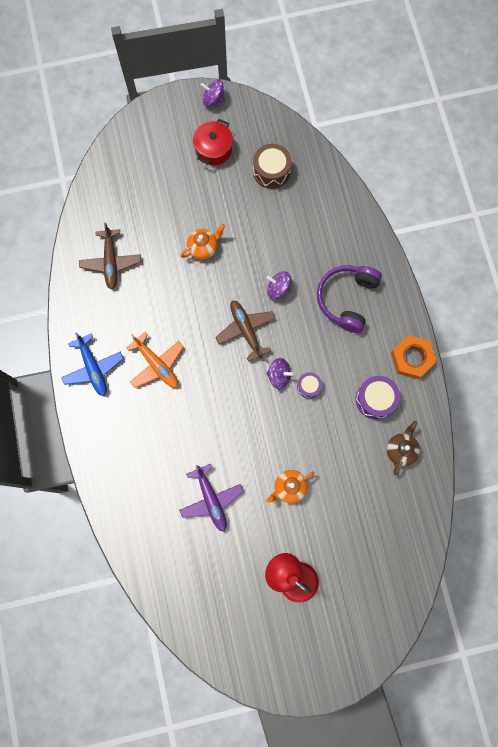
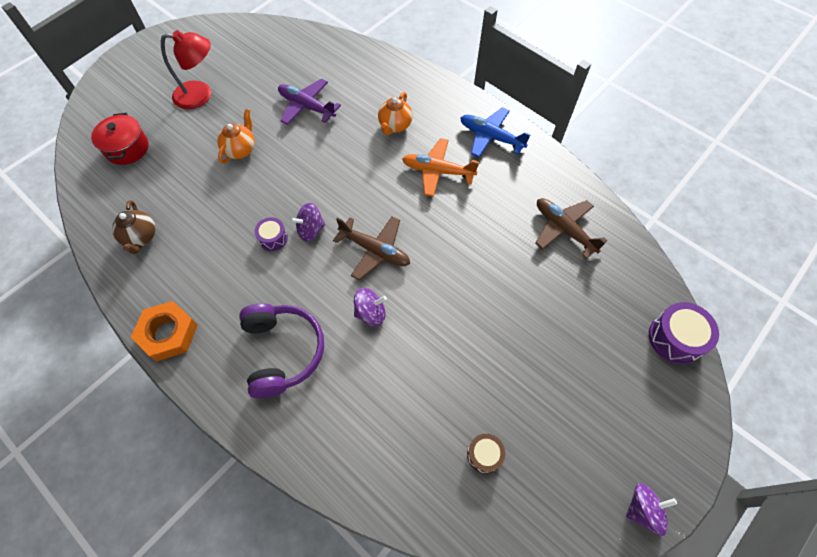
camera: 145 degrees right, 15 degrees down
orange teapot [180,224,225,260] -> orange teapot moved to [378,92,413,135]
red pot [193,119,233,165] -> red pot moved to [91,113,149,165]
brown drum [253,144,292,189] -> brown drum [467,434,505,474], size x0.60
purple drum [356,376,400,419] -> purple drum moved to [649,302,719,364]

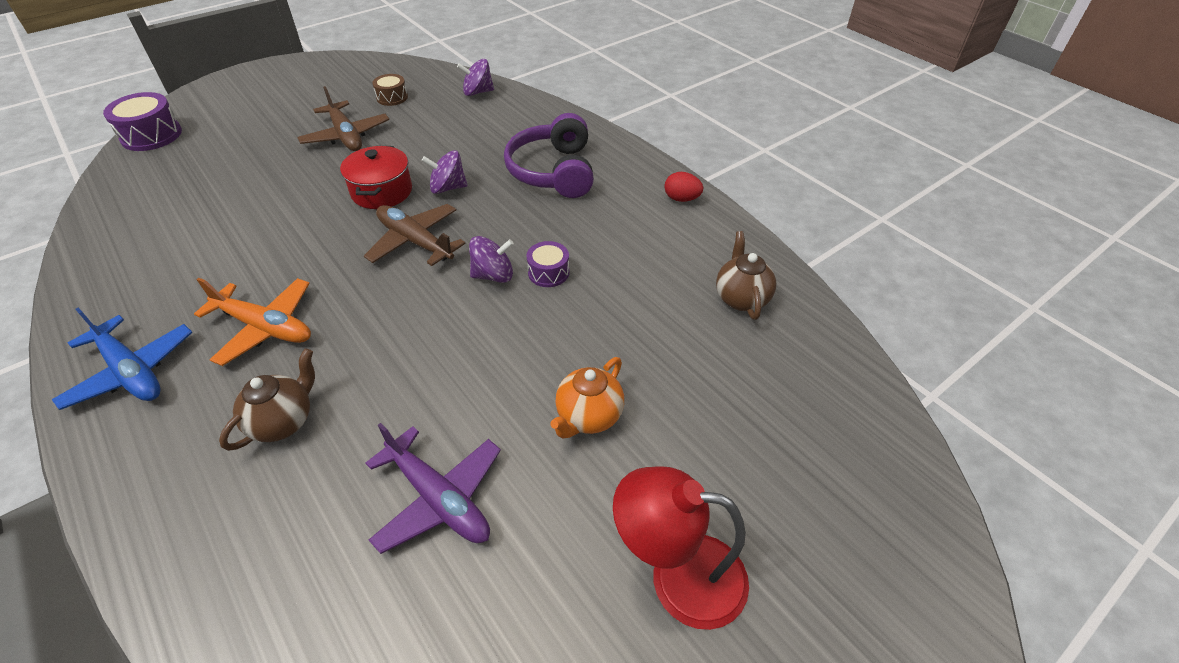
camera: 170 degrees left, 15 degrees down
red pot [91,113,149,165] -> red pot moved to [340,146,412,209]
orange nut [131,301,198,361] -> red egg [665,172,703,202]
orange teapot [378,92,413,135] -> brown teapot [219,349,315,451]
brown plane [535,198,607,259] -> brown plane moved to [297,86,389,151]
purple spinning top [626,483,677,536] -> purple spinning top moved to [457,59,494,96]

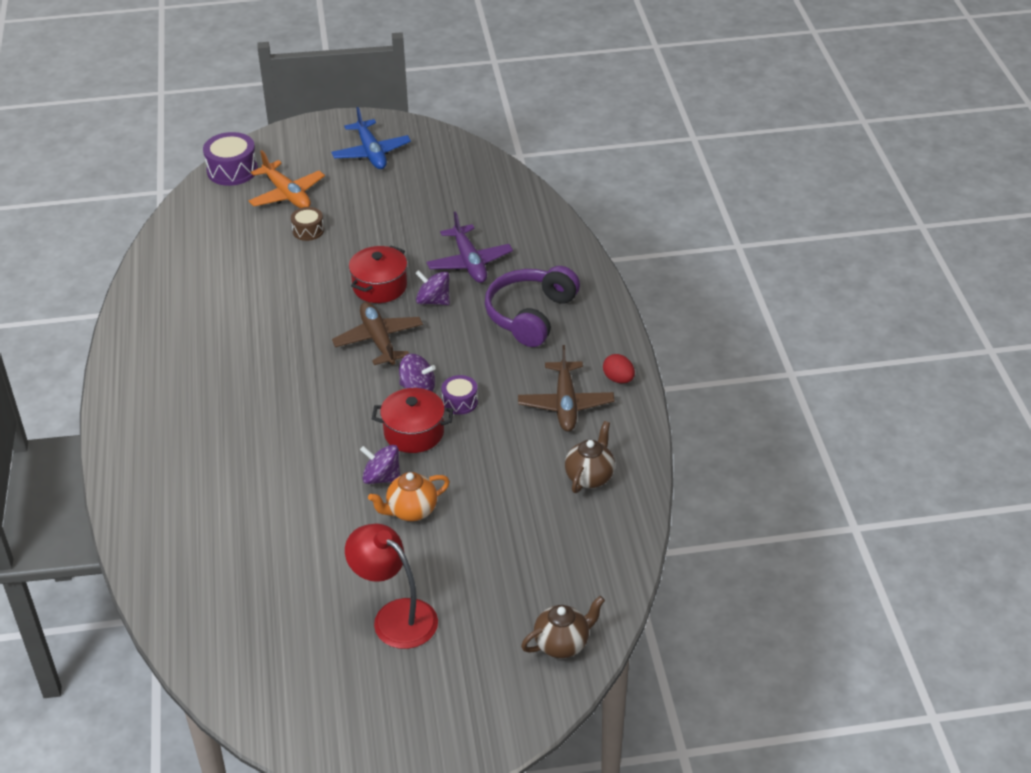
camera: 30 degrees right, 5 degrees down
blue plane [52,307,193,410] -> blue plane moved to [331,107,411,169]
orange plane [194,278,311,366] -> orange plane moved to [249,150,325,208]
brown teapot [219,349,315,451] -> brown teapot moved to [521,596,605,658]
brown plane [297,86,389,151] -> brown plane moved to [518,345,614,431]
purple plane [365,423,501,554] -> purple plane moved to [427,211,513,283]
brown drum [372,74,408,106] -> brown drum moved to [291,207,324,241]
purple spinning top [457,59,494,96] -> purple spinning top moved to [360,445,400,484]
none -> red pot [372,388,454,453]

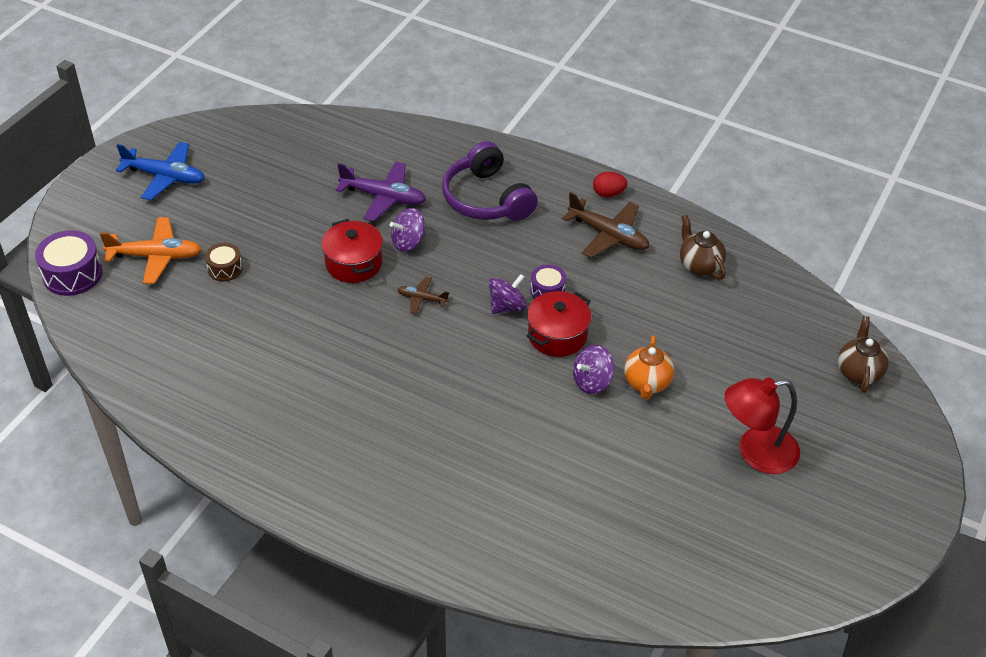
camera: 55 degrees left, 5 degrees up
brown plane [332,302,423,365] -> brown plane [397,277,450,314], size x0.54

